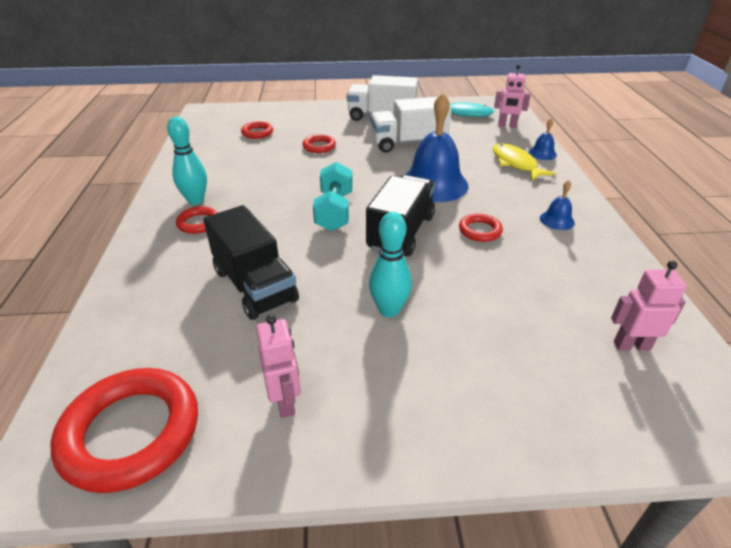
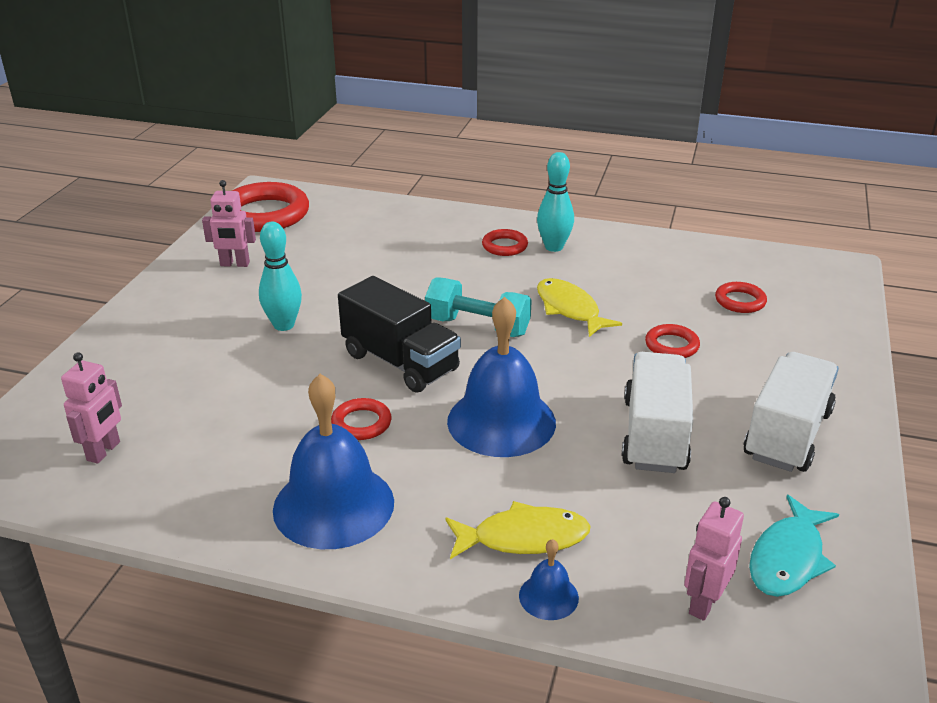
camera: 110 degrees right, 5 degrees down
black truck [203,205,299,320] -> none
blue bell [540,180,575,230] -> blue bell [273,374,394,549], size x2.24
none -> yellow fish [537,278,622,337]

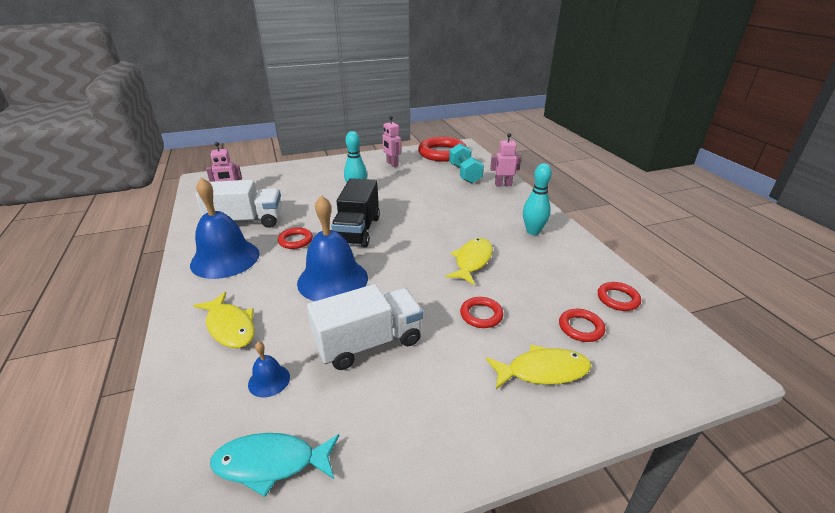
camera: 55 degrees right, 0 degrees up
turquoise dumbbell [425,277,532,337] -> turquoise dumbbell moved to [449,143,484,183]
red ring [482,229,528,256] -> red ring moved to [598,282,641,311]
blue bell [519,539,579,620] -> blue bell moved to [248,342,290,397]
pink robot [684,497,744,621] -> pink robot moved to [490,133,521,187]
white truck [743,352,839,472] -> white truck moved to [196,180,282,228]
none -> yellow fish [486,344,591,389]

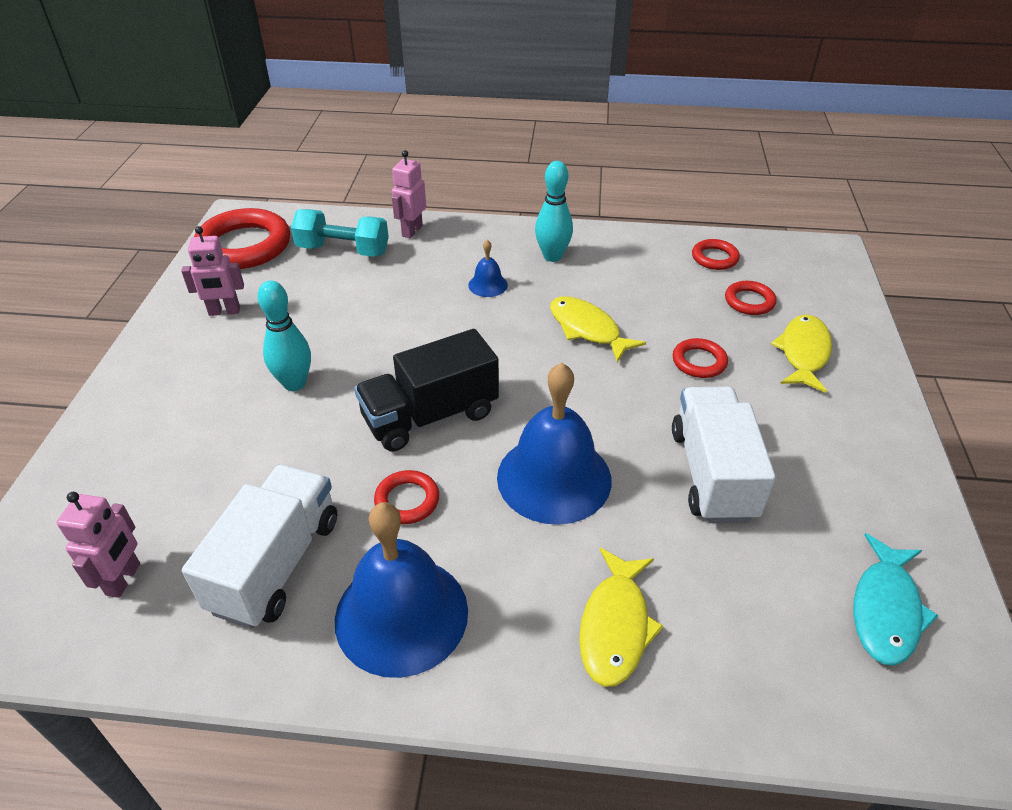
camera: 65 degrees left, 10 degrees up
yellow fish [193,292,255,348] -> yellow fish turned 120 degrees clockwise [579,548,664,687]
blue bell [248,342,290,397] -> blue bell moved to [468,240,508,297]
black truck [331,178,380,247] -> black truck turned 120 degrees clockwise [354,329,499,452]

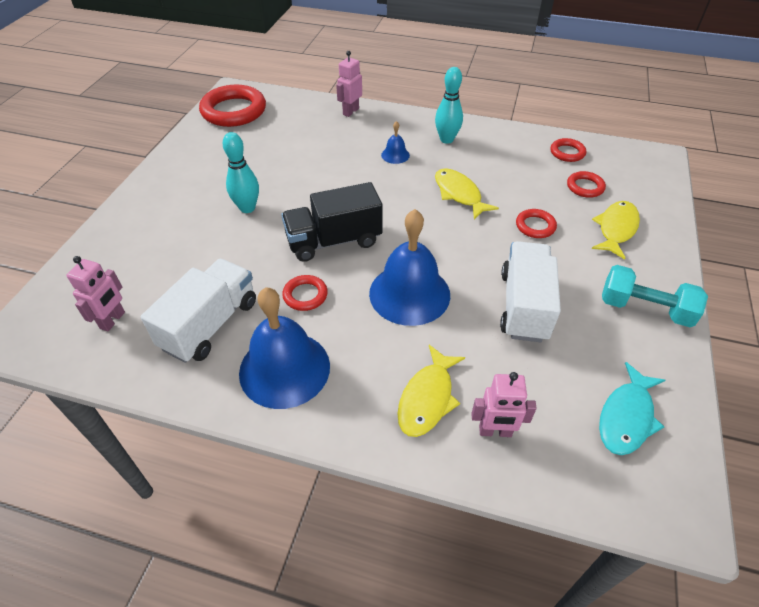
camera: 10 degrees right, 5 degrees up
pink robot [181,226,244,316] -> pink robot moved to [471,372,537,437]
turquoise dumbbell [291,209,389,257] -> turquoise dumbbell moved to [602,265,708,327]

